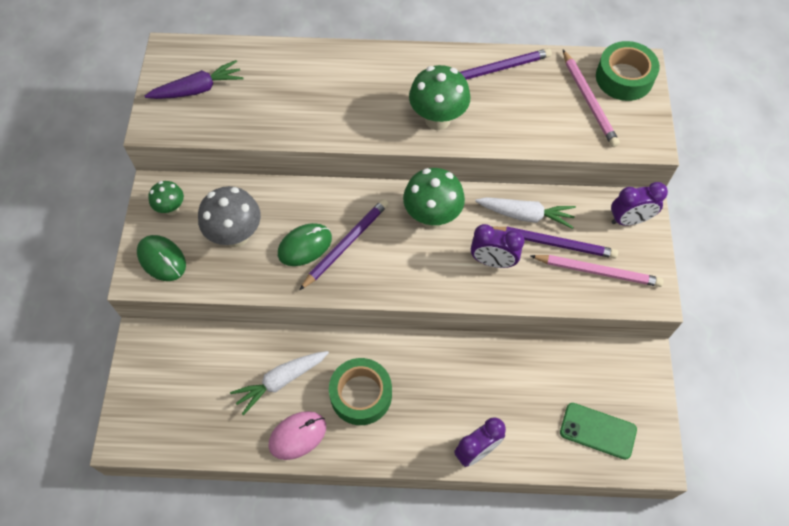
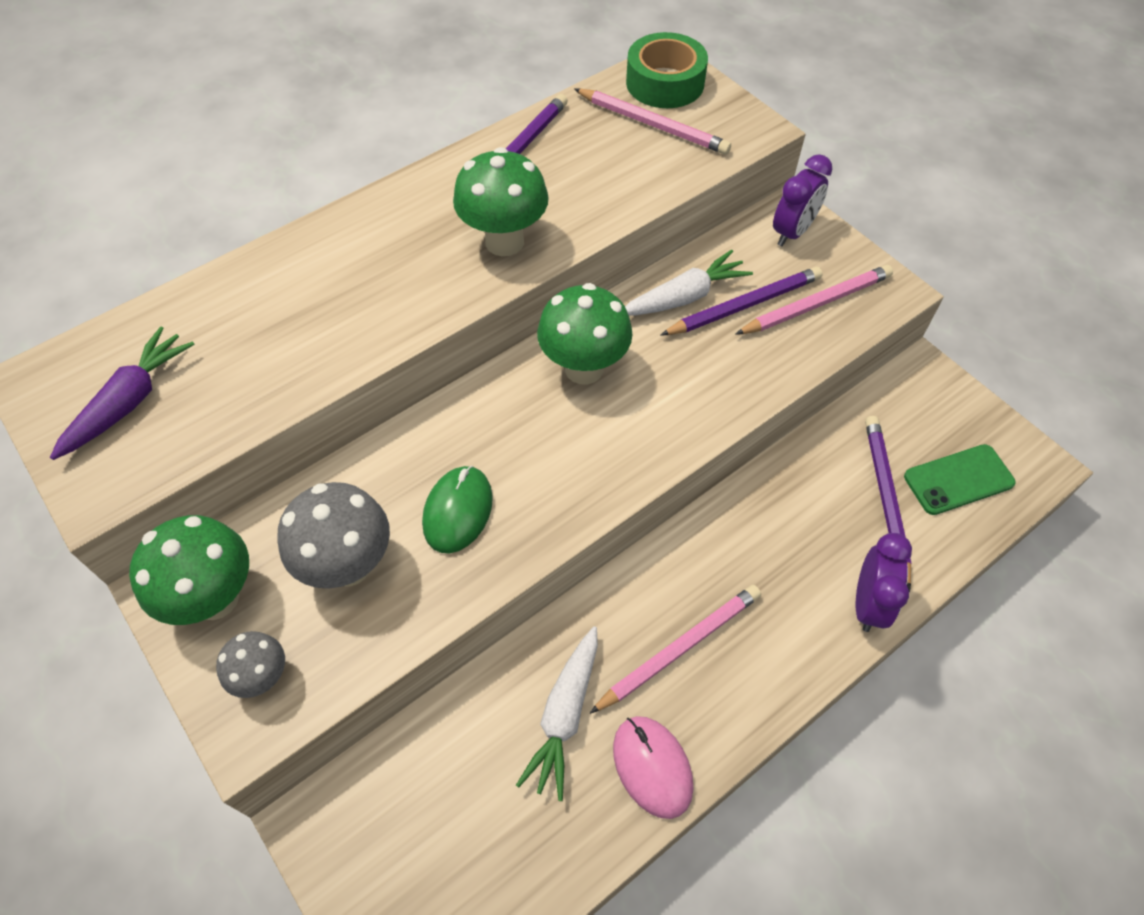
camera: 40 degrees left, 5 degrees down
green mouse [137,235,186,281] -> grey mushroom [216,631,285,698]
green mushroom [148,181,184,215] -> green mushroom [129,515,249,625], size x1.74
pink mouse [268,411,326,460] -> pink mouse turned 45 degrees counterclockwise [613,716,693,819]
purple pencil [300,199,389,290] -> purple pencil moved to [865,416,912,592]
green tape [329,358,392,425] -> pink pencil [589,585,761,714]
purple clock [471,224,524,268] -> none

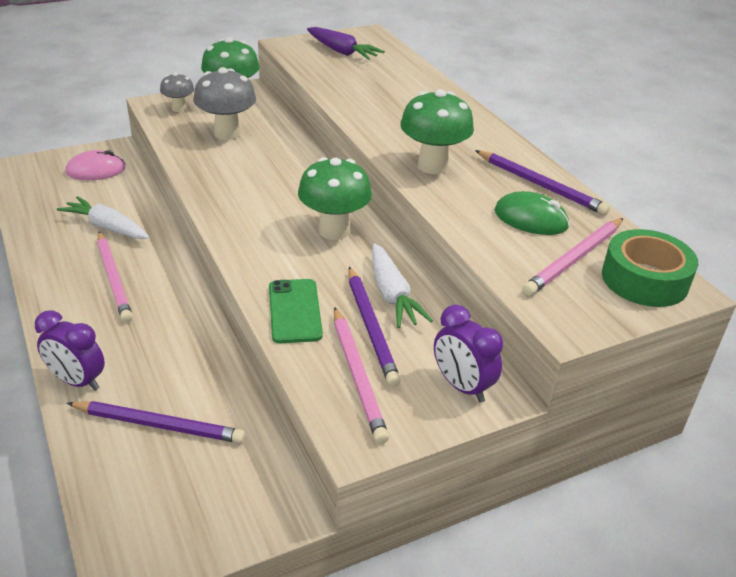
camera: 100 degrees right, 20 degrees down
green mouse [422,466,493,553] -> green mouse moved to [494,191,569,235]
pink mouse [613,716,693,819] -> pink mouse moved to [65,150,126,180]
green phone [904,444,1016,515] -> green phone moved to [269,279,323,343]

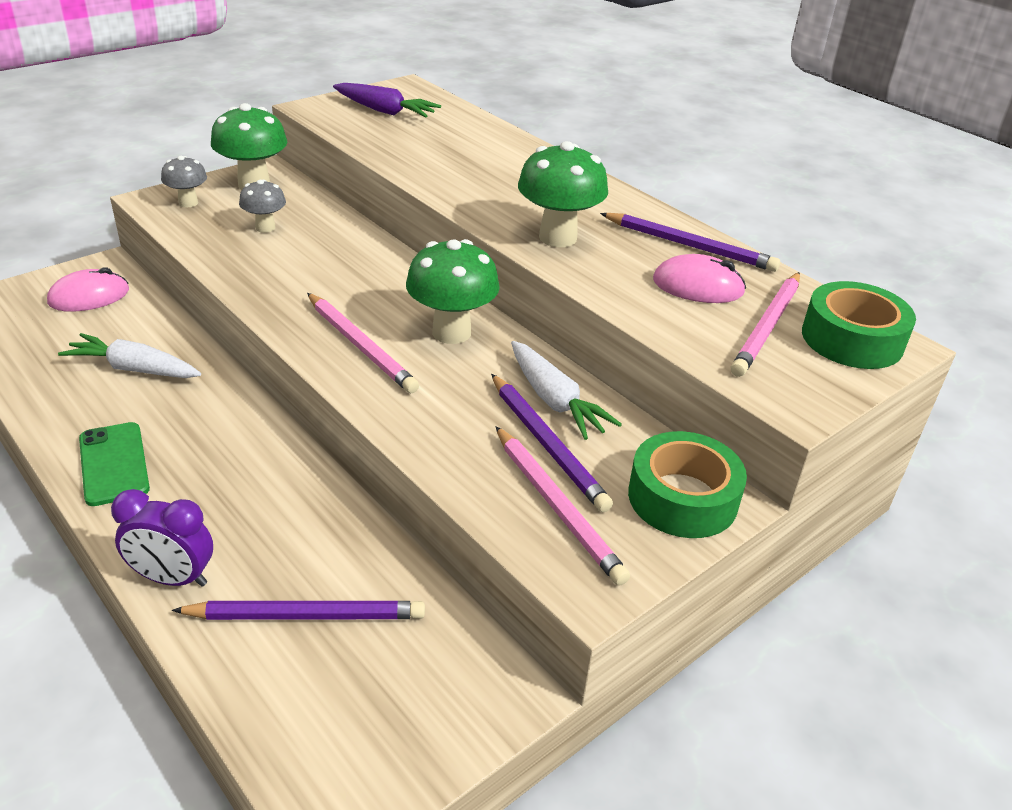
camera: 15 degrees left, 0 degrees up
pink pencil [97,232,133,322] -> pink pencil moved to [307,293,419,393]
grey mushroom [194,67,256,140] -> grey mushroom [239,180,286,233], size x0.58
green phone [269,279,323,343] -> green phone moved to [79,422,150,506]
purple clock [434,305,503,403] -> green tape [628,431,747,538]
green mouse [494,191,569,235] -> pink mouse [653,254,746,303]

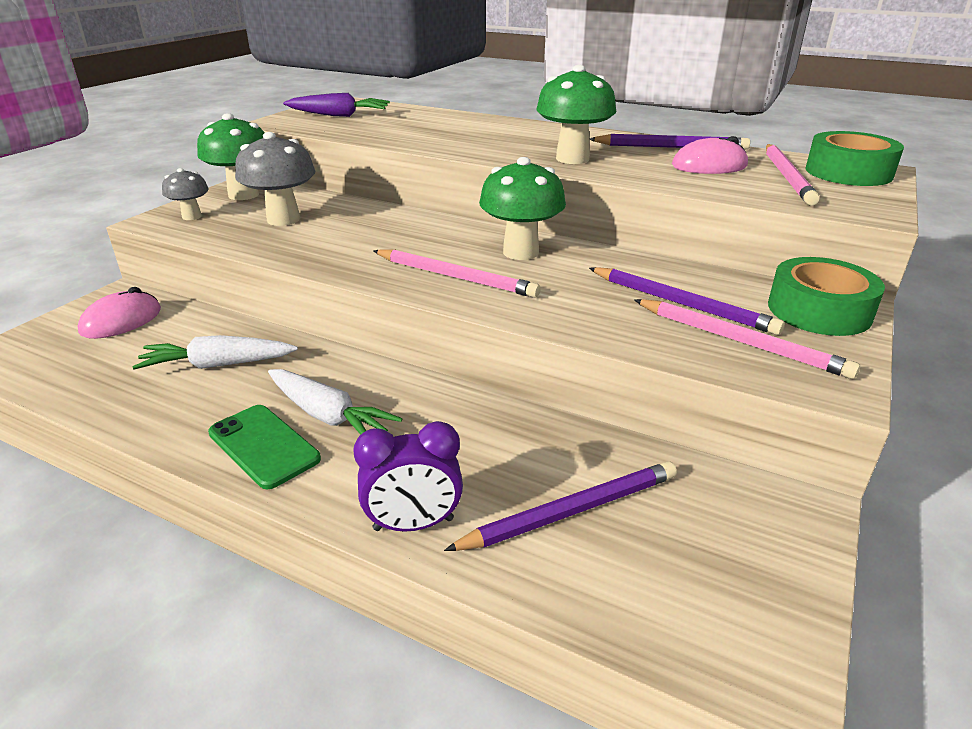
camera: 20 degrees left, 5 degrees down
grey mushroom [239,180,286,233] -> grey mushroom [235,132,315,226], size x1.74
white carrot [511,341,622,440] -> white carrot moved to [268,369,402,435]

